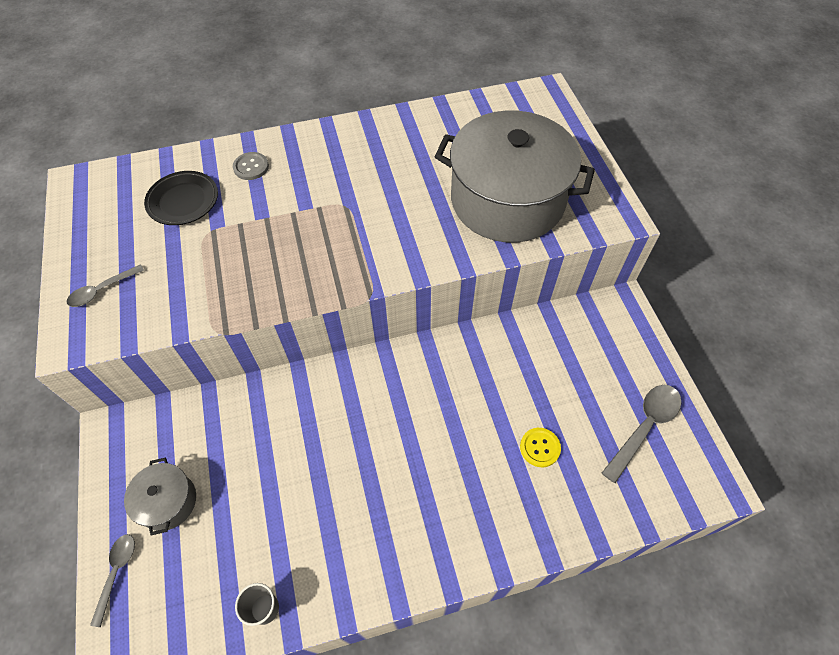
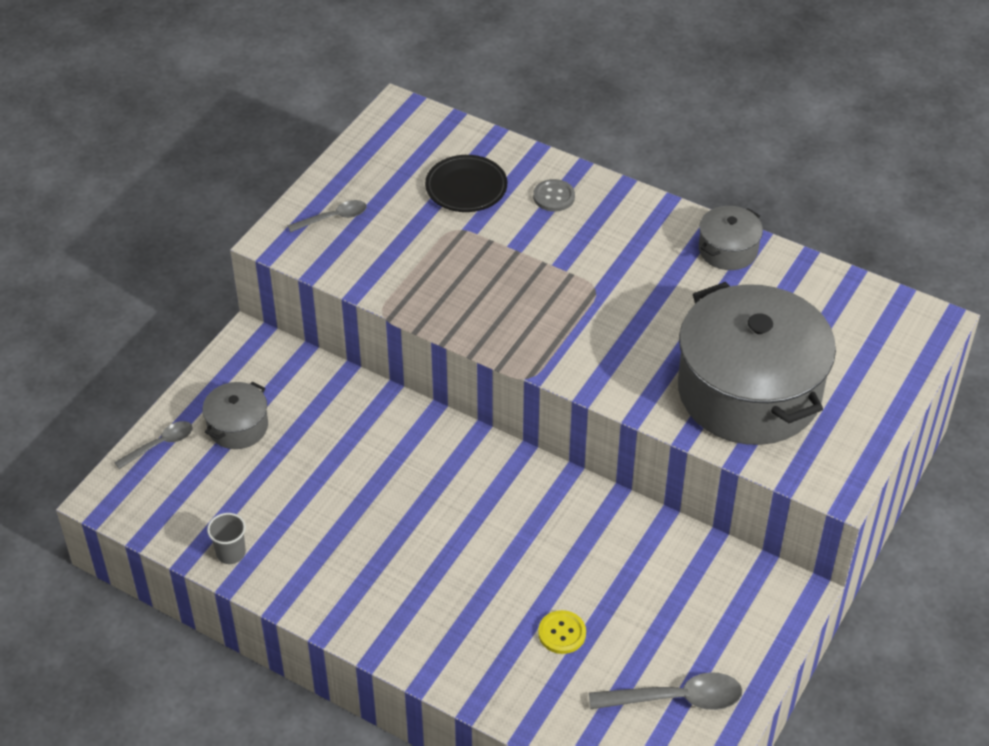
camera: 45 degrees right, 10 degrees down
grey spoon [67,264,144,307] -> grey spoon turned 150 degrees clockwise [287,200,367,232]
none -> grey pot [699,206,763,270]

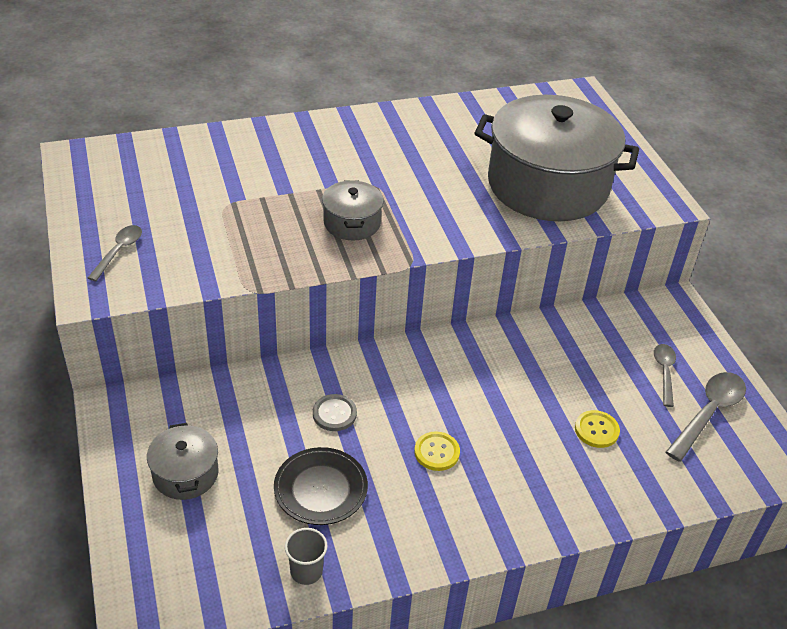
camera: 50 degrees left, 5 degrees down
grey spoon [114,421,193,469] -> grey spoon moved to [654,344,676,407]
black plate [425,155,507,212] -> black plate moved to [274,447,368,525]
grey button [533,179,575,212] -> grey button moved to [313,394,357,431]
grey pot [699,206,763,270] -> grey pot moved to [322,180,384,240]
none -> yellow button [414,431,460,471]

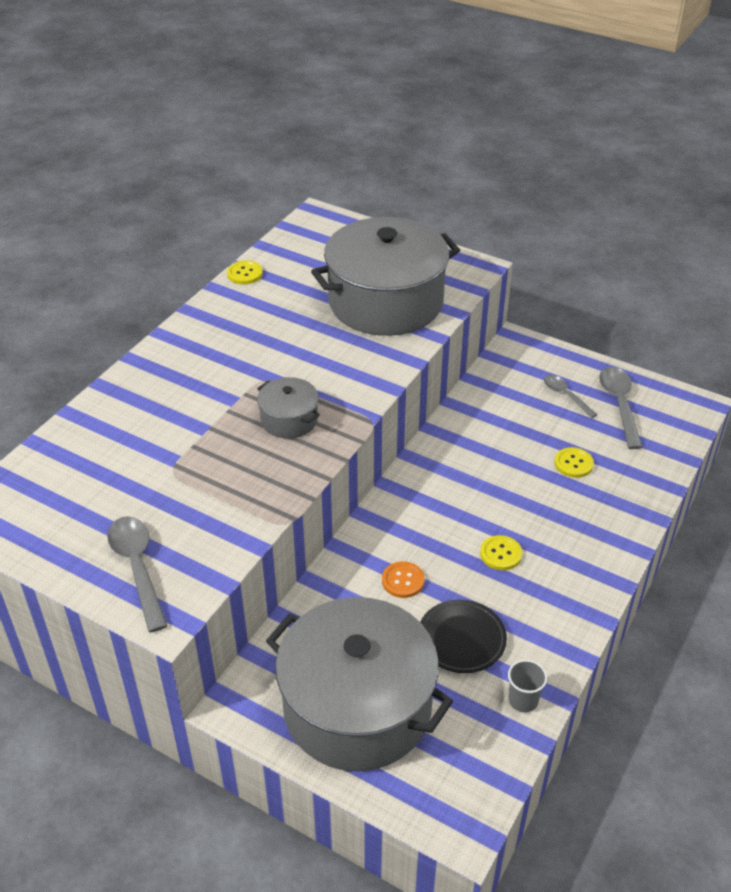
camera: 40 degrees left, 0 degrees up
grey spoon [88,225,142,281] -> grey spoon [107,516,167,633], size x1.61
grey pot [147,423,219,500] -> grey pot [266,597,453,771], size x2.26
grey button [313,394,357,431] -> orange button [382,561,425,598]
none -> yellow button [227,260,263,284]

